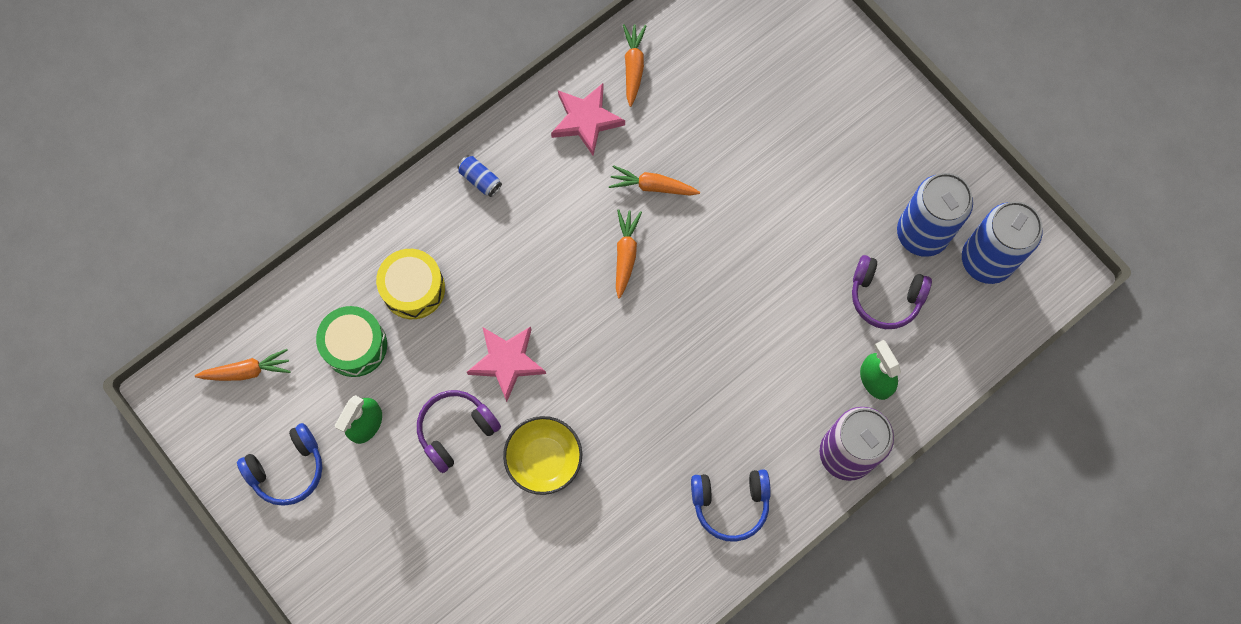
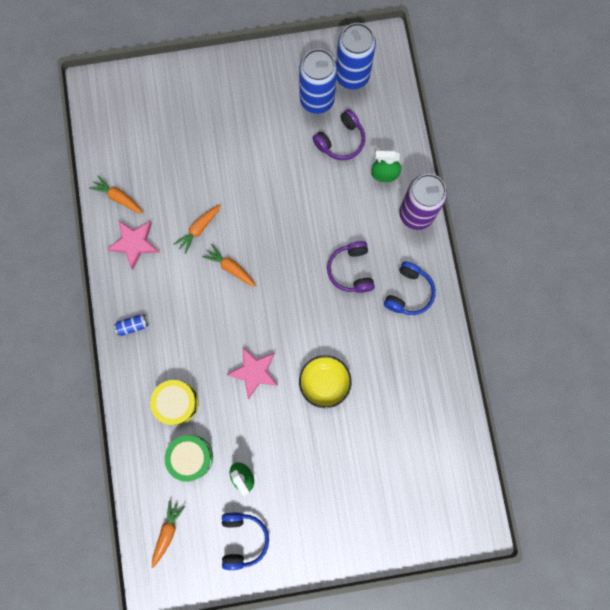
camera: 60 degrees left, 5 degrees up
purple headphones [417,390,501,473] -> purple headphones moved to [327,241,375,293]

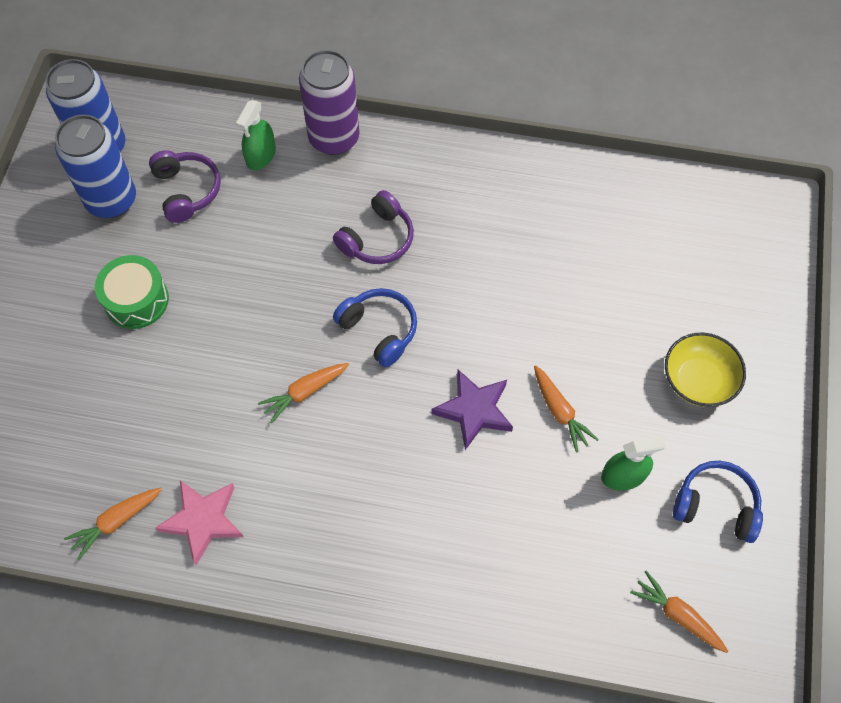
camera: 70 degrees left, 15 degrees down
blue can [114,314,148,336] -> none
yellow drum [150,380,199,425] -> none
green drum [165,435,213,482] -> green drum moved to [95,255,169,329]
orange carrot [174,204,221,254] -> orange carrot moved to [534,365,599,453]
pink star [226,347,278,399] -> purple star [431,370,513,450]
yellow bowl [299,355,352,408] -> yellow bowl moved to [665,333,746,407]
purple headphones [327,241,375,293] -> purple headphones turned 60 degrees counterclockwise [333,190,414,264]
blue headphones [384,261,436,315] -> blue headphones moved to [333,288,417,367]

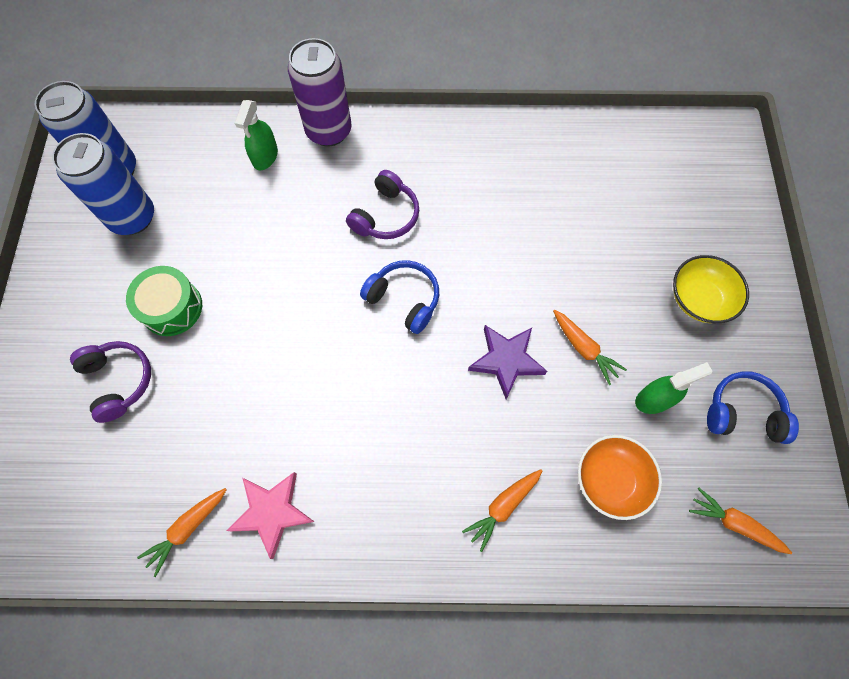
camera: 10 degrees left, 5 degrees up
purple headphones [149,150,221,223] -> purple headphones moved to [70,341,151,423]
orange carrot [258,363,349,424] -> orange carrot moved to [462,470,542,552]
none -> orange bowl [578,435,662,520]

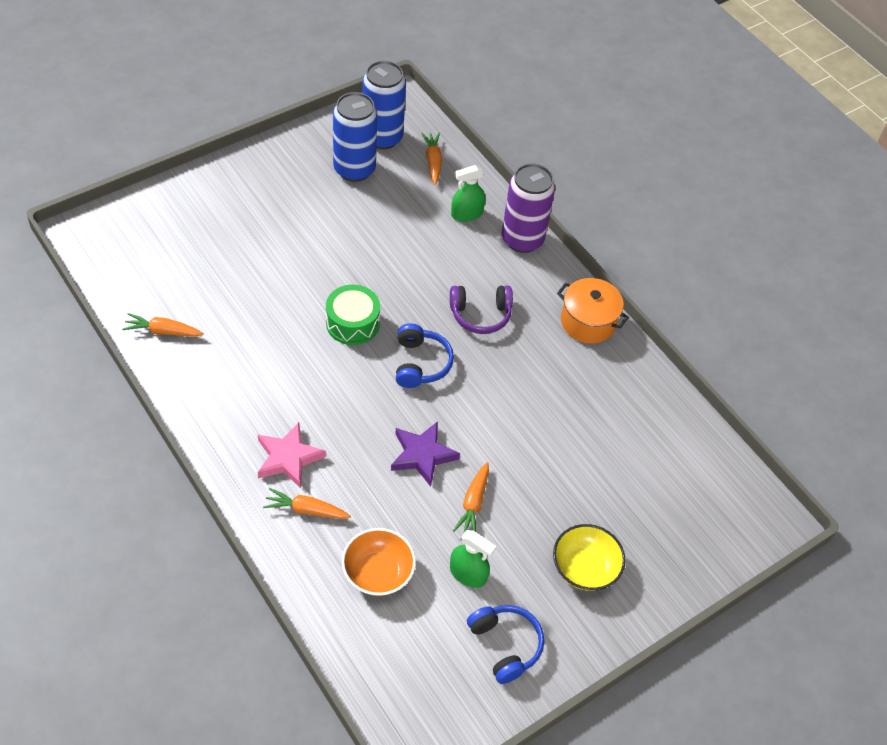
camera: 50 degrees right, 15 degrees down
purple headphones [70,341,151,423] -> none
green drum [126,266,202,336] -> green drum moved to [326,284,380,345]
pink star [226,472,314,559] -> pink star moved to [258,422,326,489]
orange carrot [689,488,792,554] -> orange carrot moved to [421,132,442,185]
none -> orange pot [557,278,629,344]

